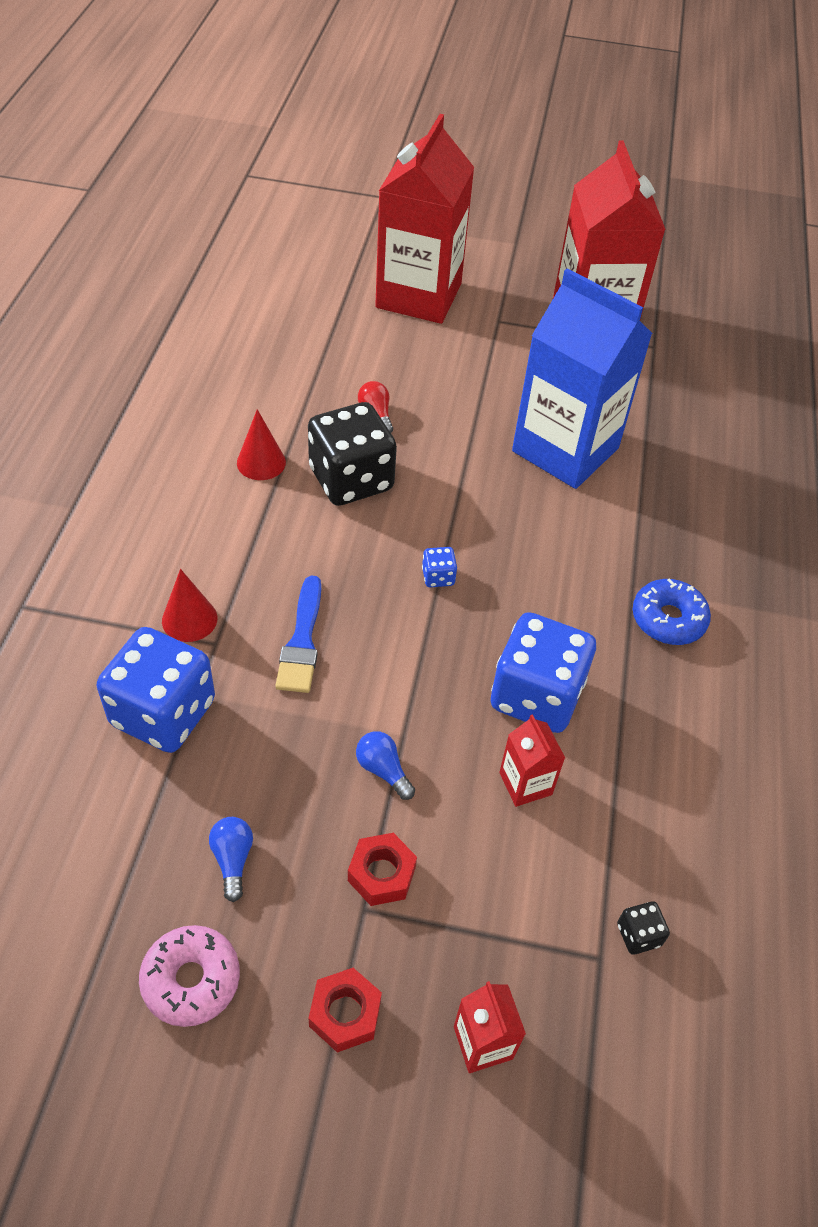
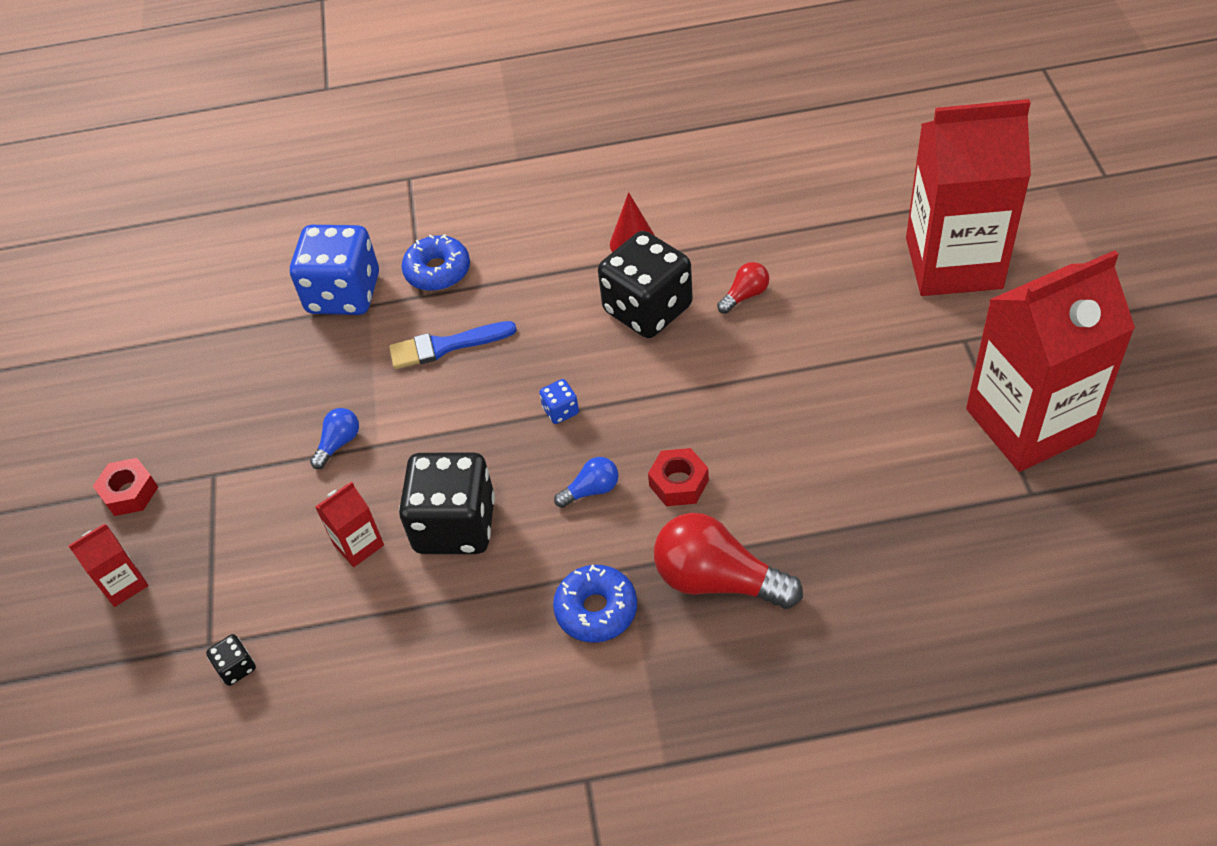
camera: 80 degrees right, 0 degrees up
pink donut [139,925,240,1027] -> none
red cone [162,569,217,642] -> blue donut [401,234,470,291]
blue light bulb [209,817,253,902] -> blue light bulb moved to [554,457,619,508]
red nut [348,833,417,906] -> red nut moved to [648,448,709,506]
blue dice [491,612,596,733] -> black dice [399,452,495,554]
blue carton [512,268,653,489] -> none
none -> red light bulb [654,513,803,609]

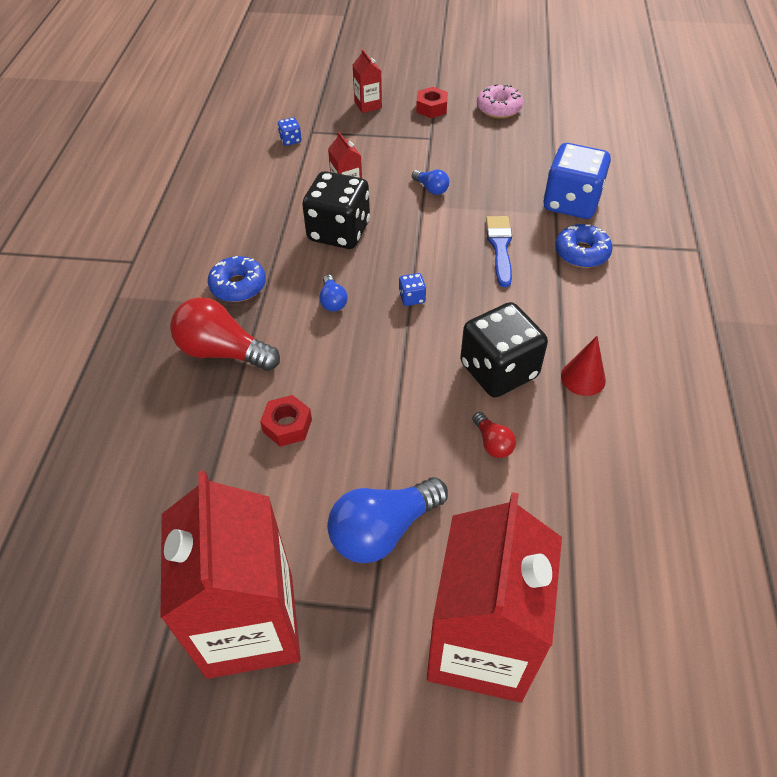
camera: 100 degrees right, 0 degrees up
black dice [206,634,256,686] -> blue dice [278,117,302,146]
red nut [648,448,709,506] -> red nut moved to [260,395,312,447]
red light bulb [654,513,803,609] -> red light bulb turned 105 degrees counterclockwise [170,297,280,371]
none -> blue light bulb [327,477,448,563]
none -> pink donut [477,84,523,118]

